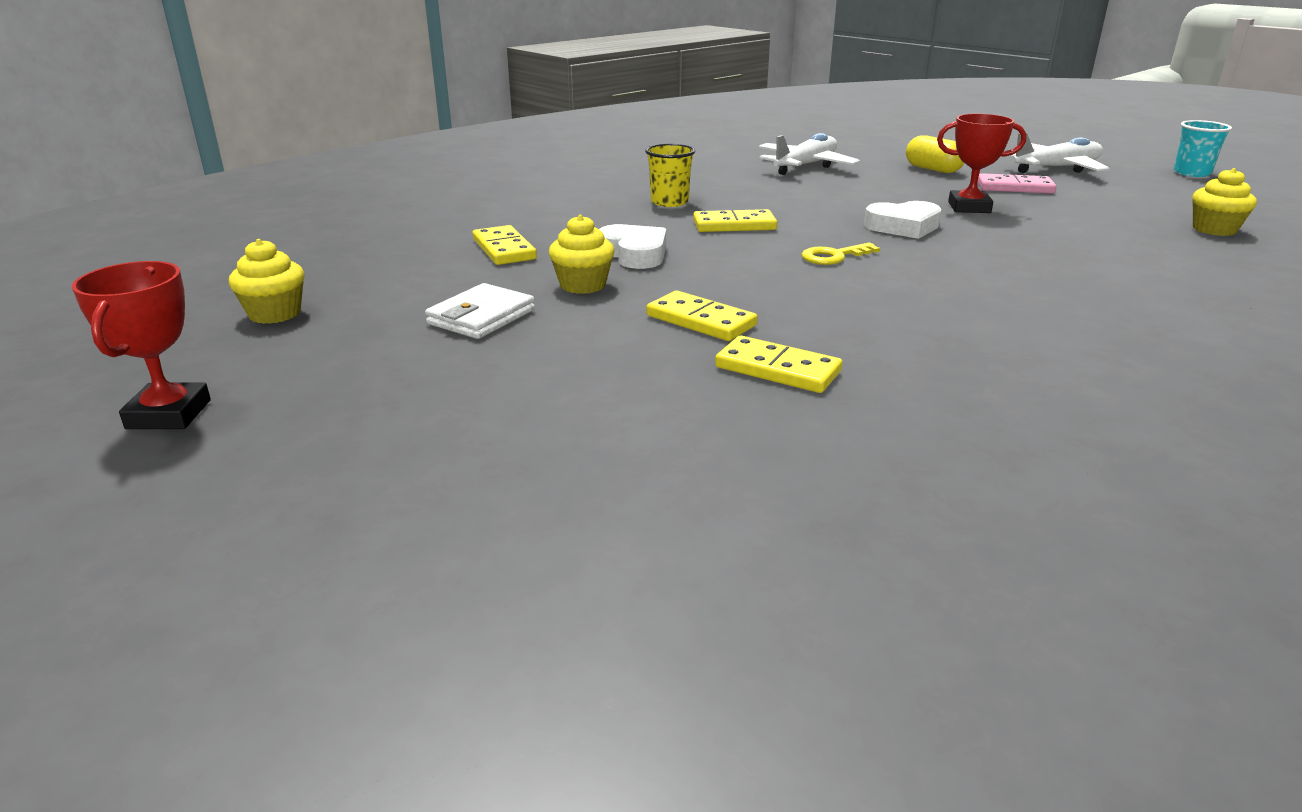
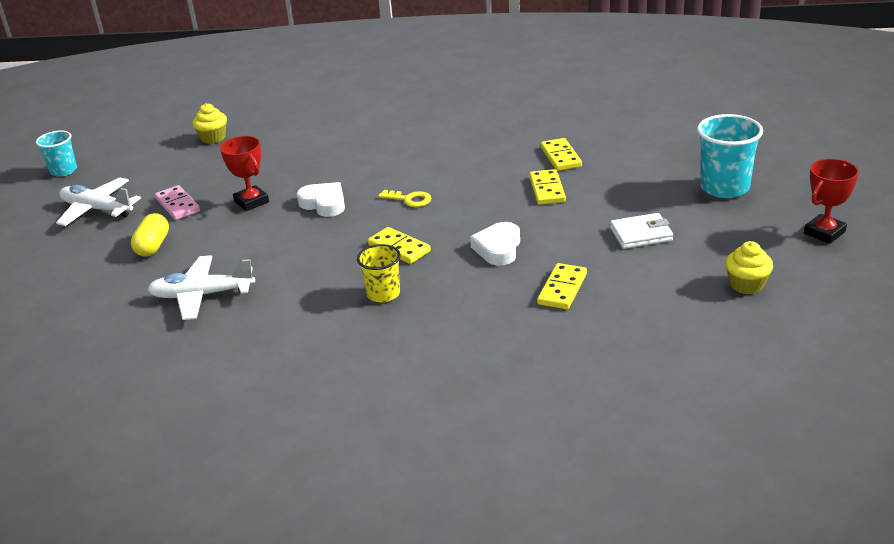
camera: 130 degrees left, 5 degrees up
yellow cupcake [549,215,615,294] -> none
none -> turquoise cup [697,114,763,198]

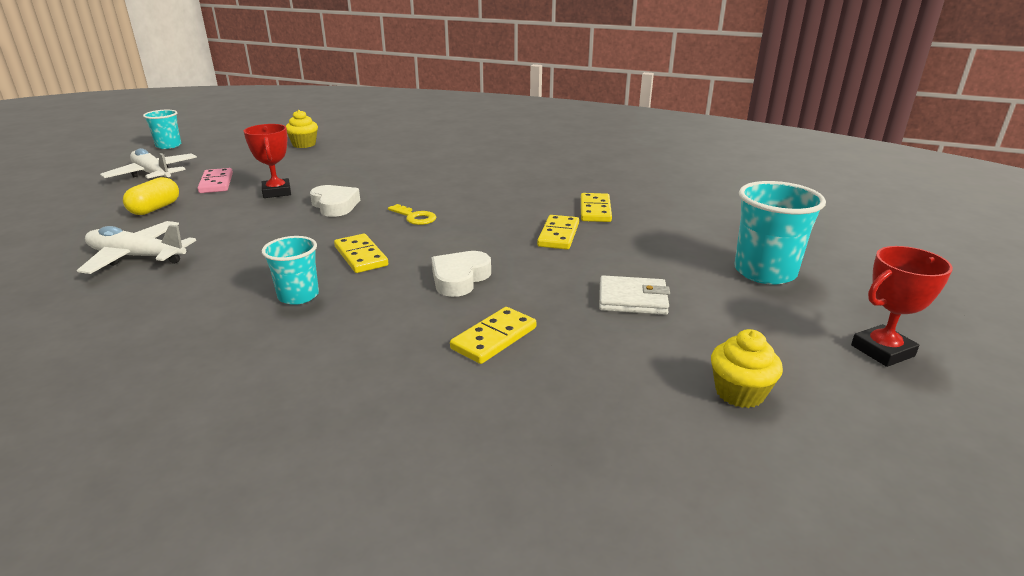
camera: 15 degrees right, 5 degrees down
yellow cup [357,244,401,302] -> turquoise cup [262,236,319,305]

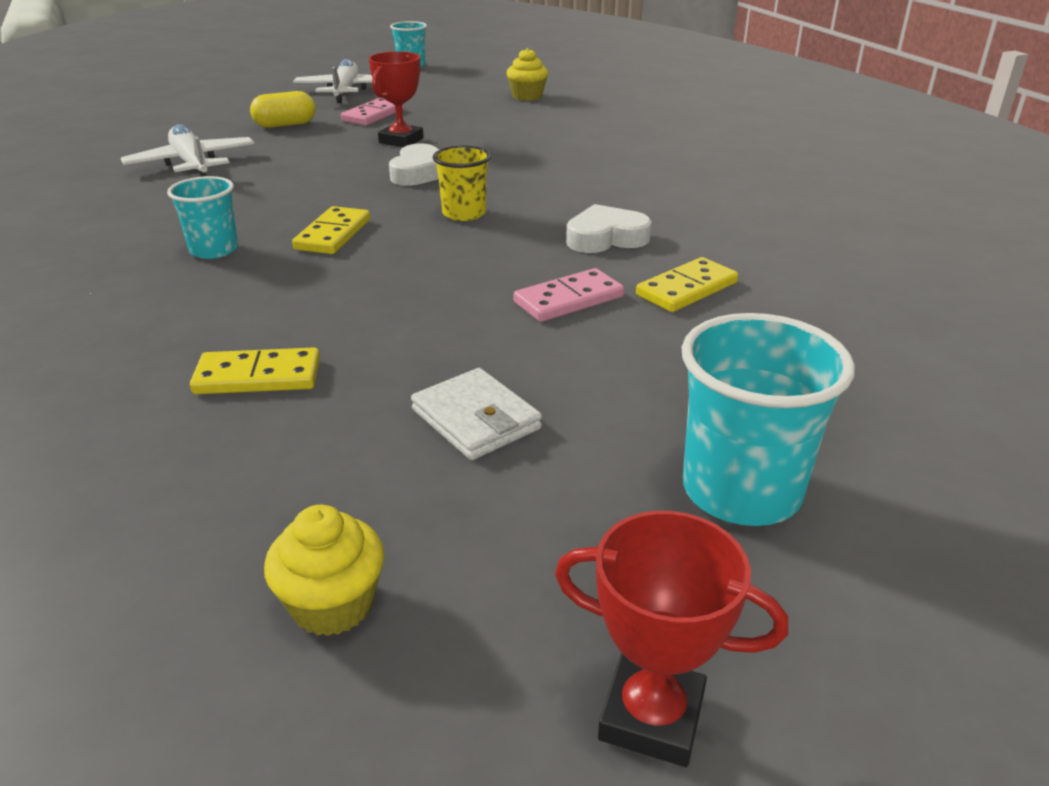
camera: 45 degrees right, 5 degrees up
yellow key [388,204,436,225] -> yellow cup [433,146,491,221]
white heart [432,251,491,297] -> white heart moved to [566,204,652,253]
yellow domino [537,215,579,250] -> pink domino [514,268,624,322]

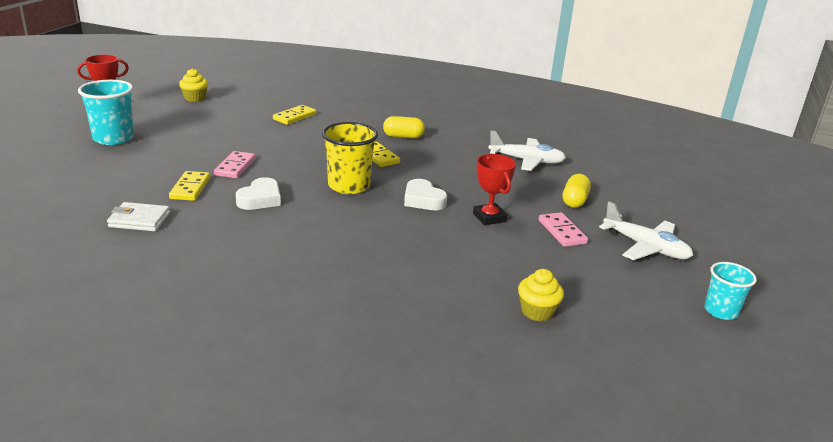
camera: 130 degrees right, 5 degrees down
turquoise cup [167,176,238,259] -> yellow capsule [383,116,425,138]
white wallet [411,368,542,460] -> white wallet moved to [107,202,170,231]
yellow cup [433,146,491,221] -> yellow cup [322,122,378,194], size x1.61

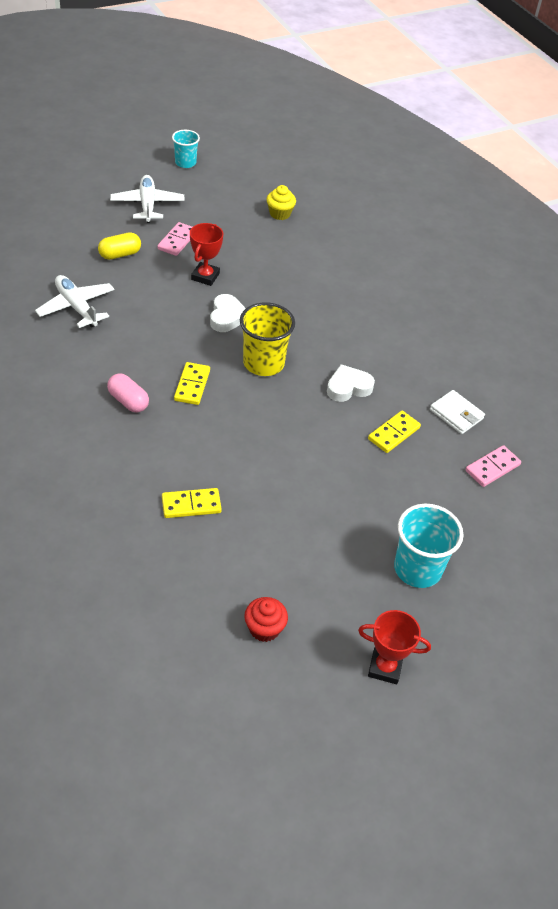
camera: 140 degrees left, 20 degrees up
yellow cupcake [179,68,208,102] -> red cupcake [244,597,288,642]
pink domino [214,151,256,178] -> pink domino moved to [465,445,521,487]
yellow capsule [383,116,425,138] -> pink capsule [107,373,149,413]

